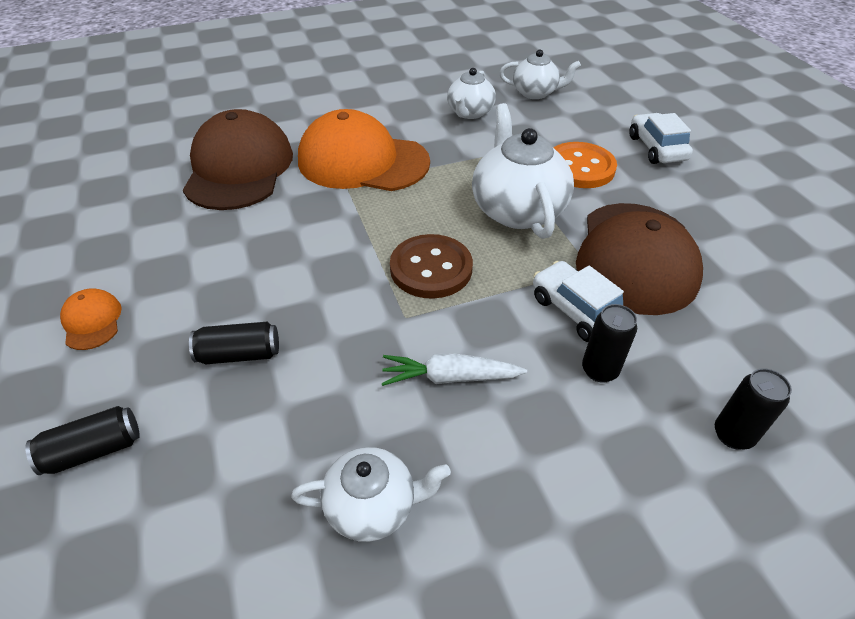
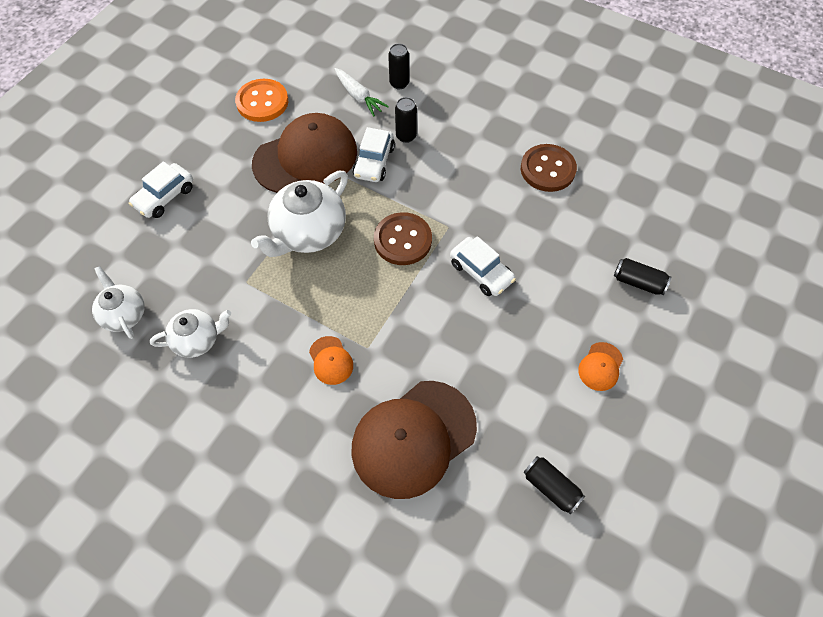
camera: 130 degrees left, 15 degrees up
black can [189,322,279,364] -> black can moved to [524,456,585,514]
white teapot [291,447,451,542] -> brown button [521,144,577,192]
orange cap [298,109,430,191] -> orange cap [309,336,353,385], size x0.42
white carrot [382,353,527,386] -> white carrot moved to [334,68,389,117]
orange button [554,142,617,188] -> orange button moved to [235,79,288,122]
none -> white car [450,236,516,296]

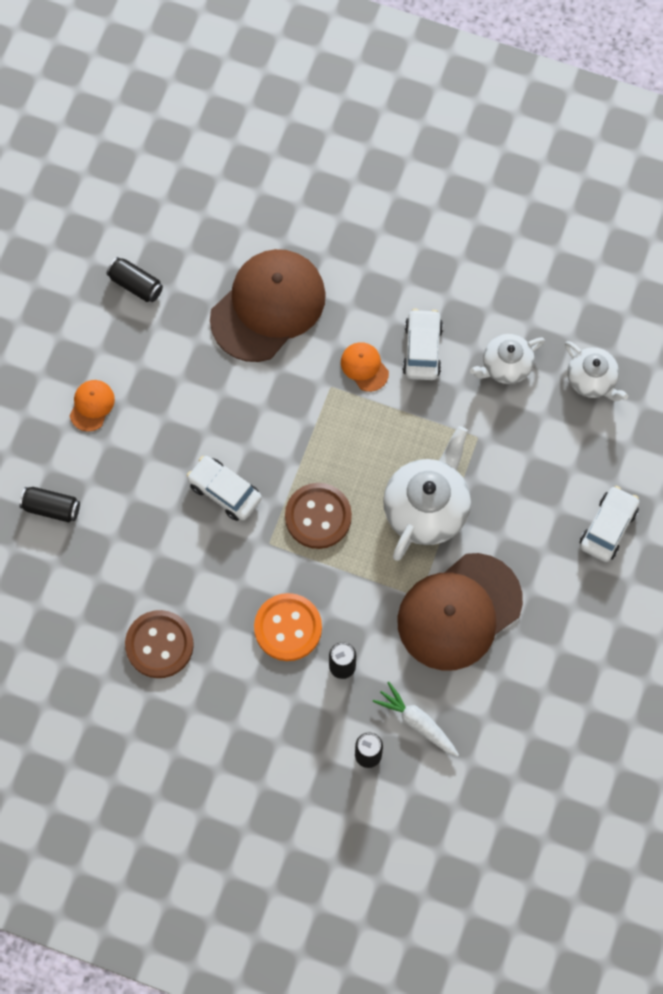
camera: 170 degrees right, 10 degrees up
orange button [235,79,288,122] -> orange button moved to [254,593,322,661]
white car [353,127,395,182] -> white car moved to [403,309,443,380]

